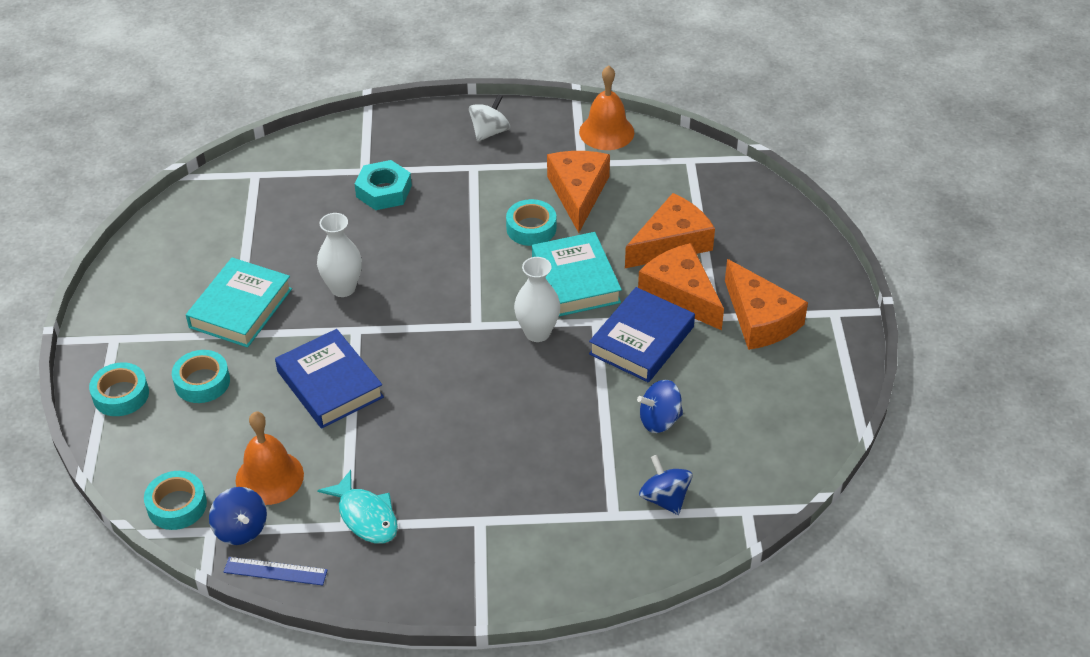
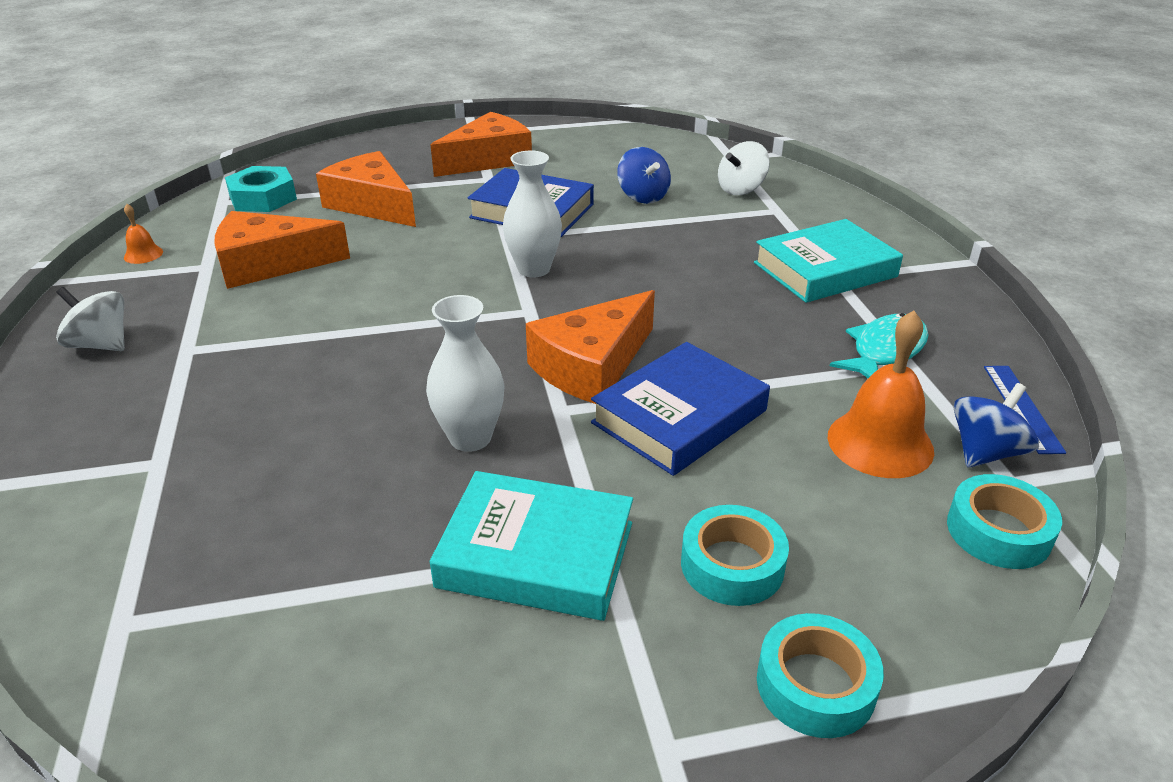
camera: 100 degrees left, 10 degrees down
turquoise nut [355,160,412,210] -> turquoise nut moved to [225,166,297,212]
turquoise tape [506,199,556,246] -> none
turquoise book [532,232,622,316] -> turquoise book moved to [754,219,903,303]
orange bell [579,65,634,150] -> orange bell [124,204,163,264], size x0.48
orange cheese [638,243,724,330] -> orange cheese moved to [526,290,655,404]
blue spinning top [639,455,692,515] -> white spinning top [718,141,770,195]

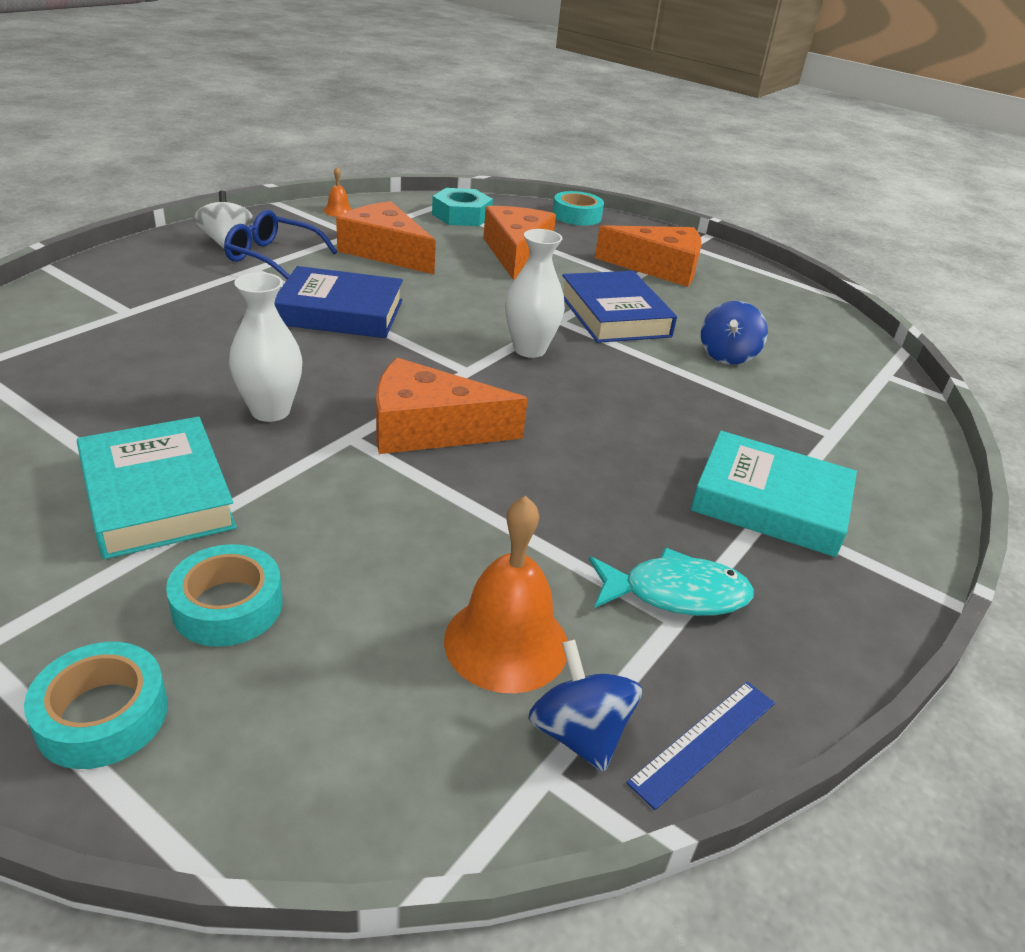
camera: 45 degrees right, 0 degrees up
blue book [591,342,770,476] -> blue book moved to [275,266,403,338]
white spinning top [718,141,770,195] -> none
turquoise tape [947,474,1062,569] -> turquoise tape moved to [552,191,604,226]
blue spinning top [954,383,1039,468] -> blue spinning top turned 120 degrees counterclockwise [528,640,642,772]
none -> blue glasses [224,210,337,279]

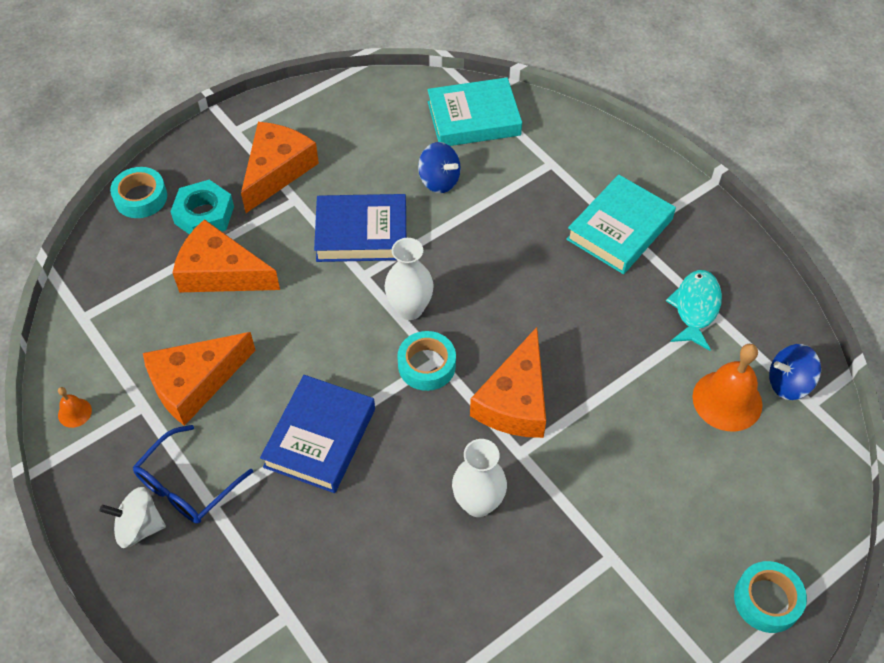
camera: 70 degrees left, 20 degrees up
turquoise book [77,417,237,559] -> turquoise book moved to [427,78,522,146]
turquoise tape [166,544,283,647] -> turquoise tape moved to [397,331,456,391]
turquoise nut [432,188,493,226] -> turquoise nut moved to [170,180,234,235]
blue ruler [626,682,775,810] -> none

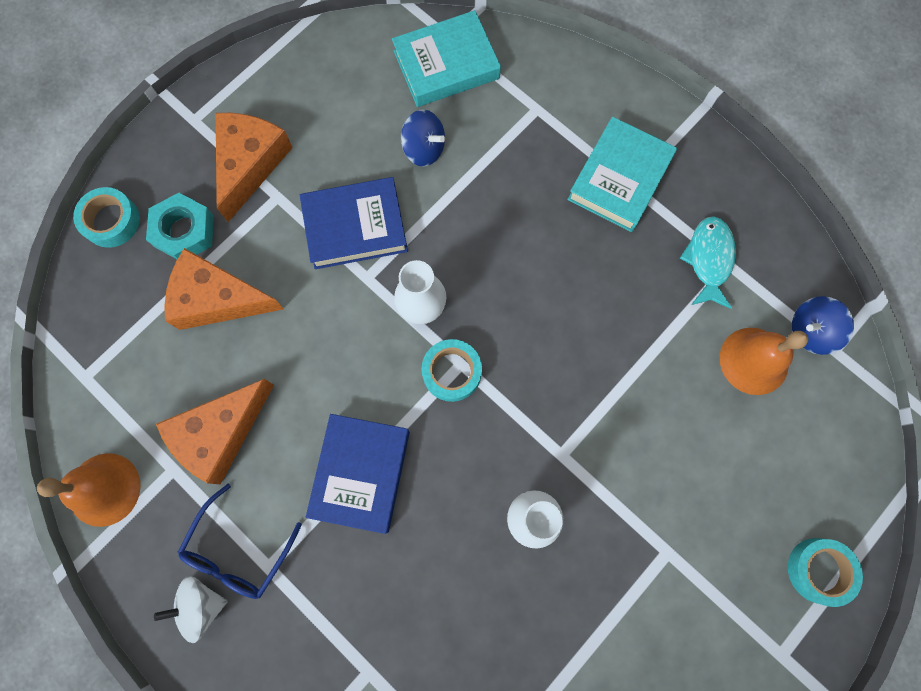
camera: 10 degrees left, 20 degrees up
orange bell [58,387,92,428] -> orange bell [37,453,141,527], size x2.09
orange cheese [470,327,546,438] -> none

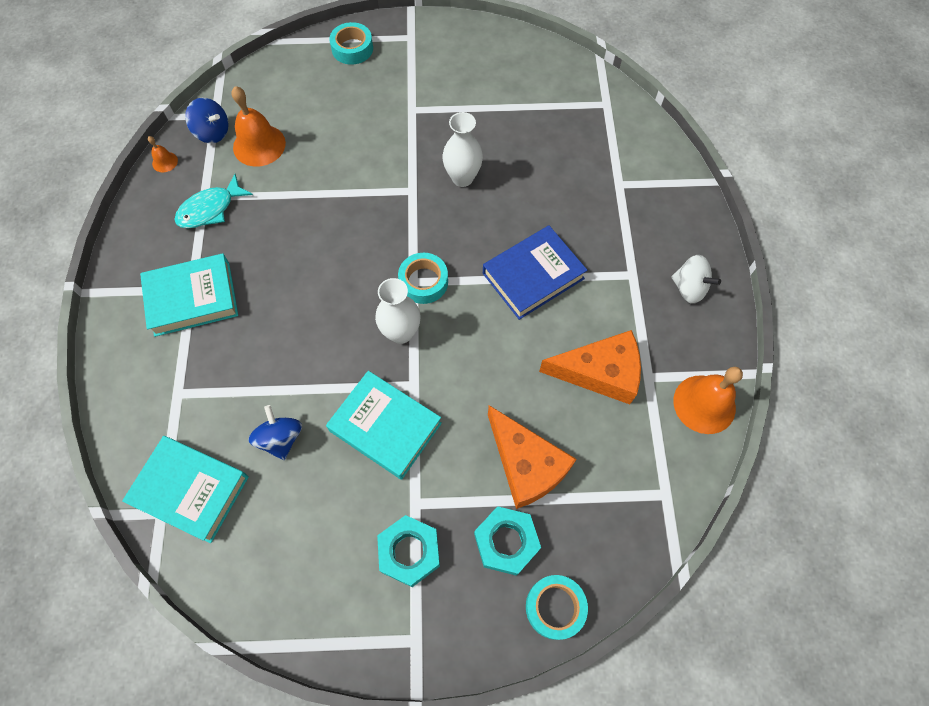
camera: 135 degrees left, 10 degrees down
blue glasses [178,484,302,599] -> none
orange cheese [216,113,293,222] -> turquoise nut [377,515,440,587]
blue book [300,177,408,269] -> turquoise book [326,371,442,480]
none -> orange bell [148,136,178,172]

